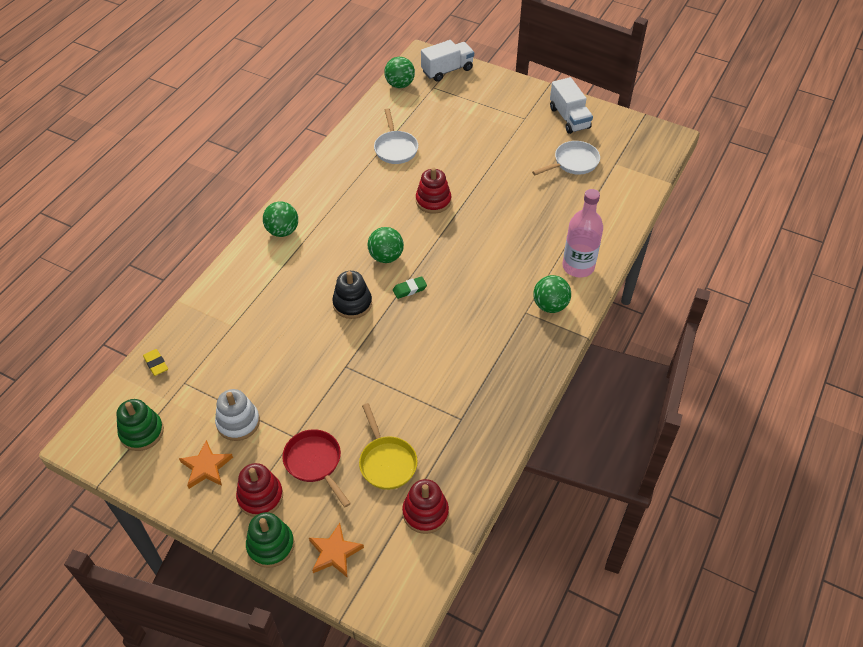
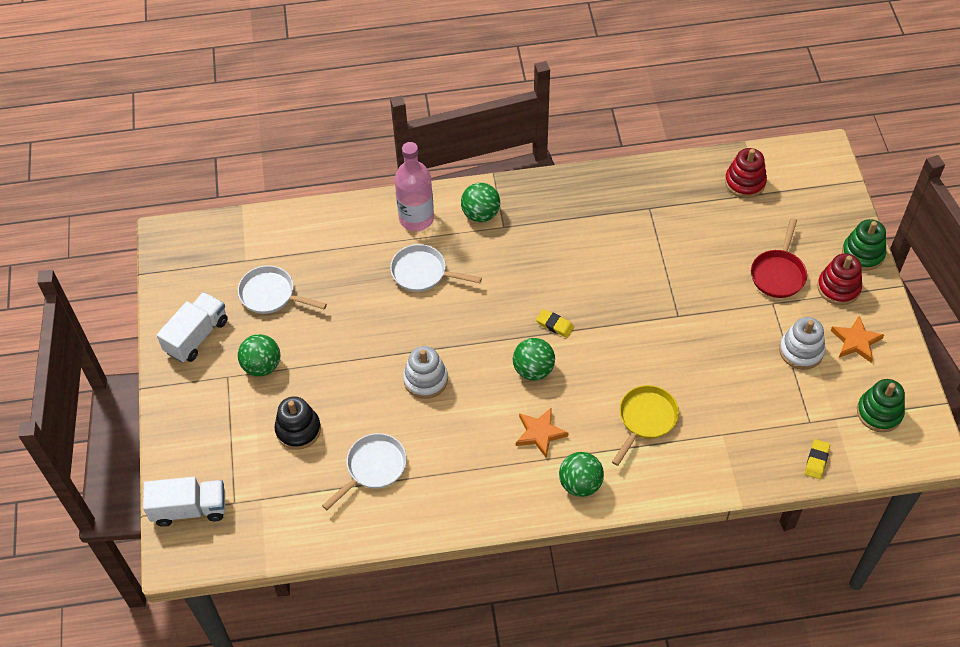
camera: 125 degrees left, 5 degrees up
orange star [309,523,364,577] -> orange star moved to [516,407,569,458]
black stacking toy [332,271,372,319] -> black stacking toy moved to [275,396,321,450]
yellow pan [359,403,418,490] -> yellow pan moved to [612,385,679,466]
green ball [384,57,415,88] -> green ball moved to [238,334,280,376]
green eraser [393,276,427,299] -> yellow eraser [536,309,574,338]
red stacking toy [416,168,451,214] -> white stacking toy [403,346,448,399]
white truck [421,40,474,82] -> white truck turned 150 degrees clockwise [143,477,225,527]
none -> white pan [390,244,482,292]

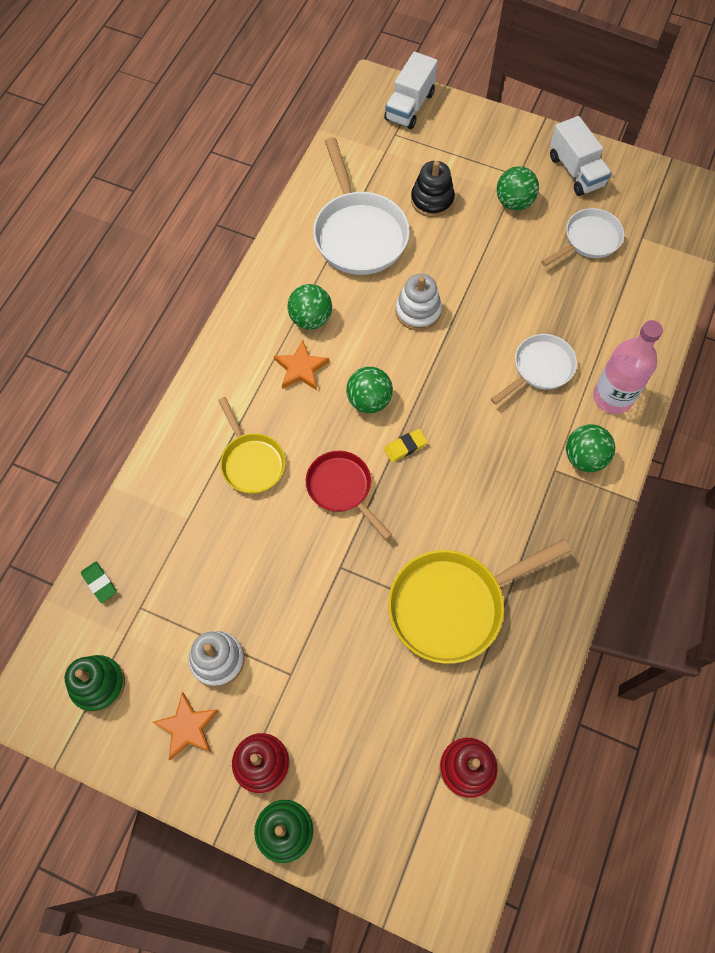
camera: 120 degrees right, 10 degrees up
white pan [322,433,407,510] -> white pan [313,137,410,275], size x1.65
green ball [559,452,604,497] -> green ball moved to [287,284,332,329]
red pan [751,218,807,298] -> red pan moved to [306,451,392,540]
yellow eraser [805,439,830,479] -> green eraser [81,562,117,603]
none -> yellow pan [388,539,571,664]

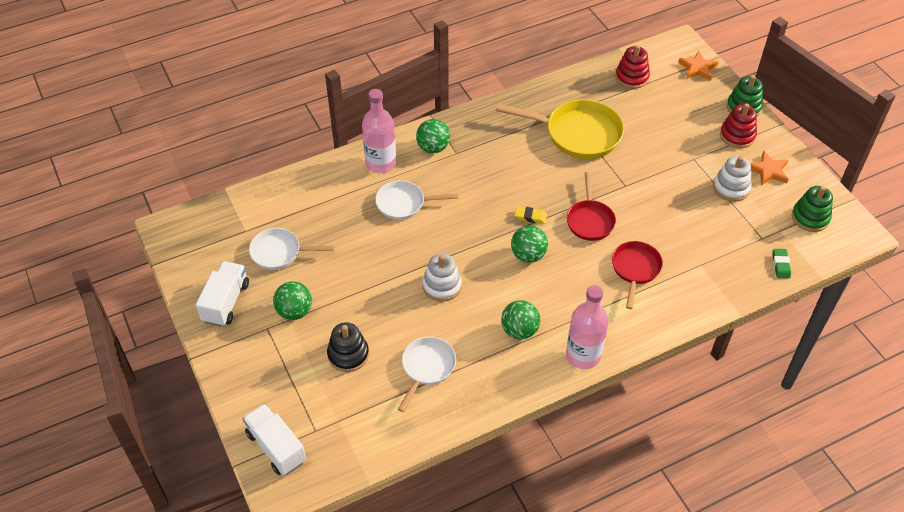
camera: 140 degrees left, 15 degrees down
yellow pan [218,397,285,494] -> red pan [612,241,663,309]
orange star [274,340,329,390] -> orange star moved to [678,51,719,81]
white pan [313,137,410,275] -> white pan [398,337,456,412], size x0.60
white truck [384,52,438,129] -> white truck turned 105 degrees counterclockwise [242,403,306,476]
none -> pink bottle [566,285,609,369]

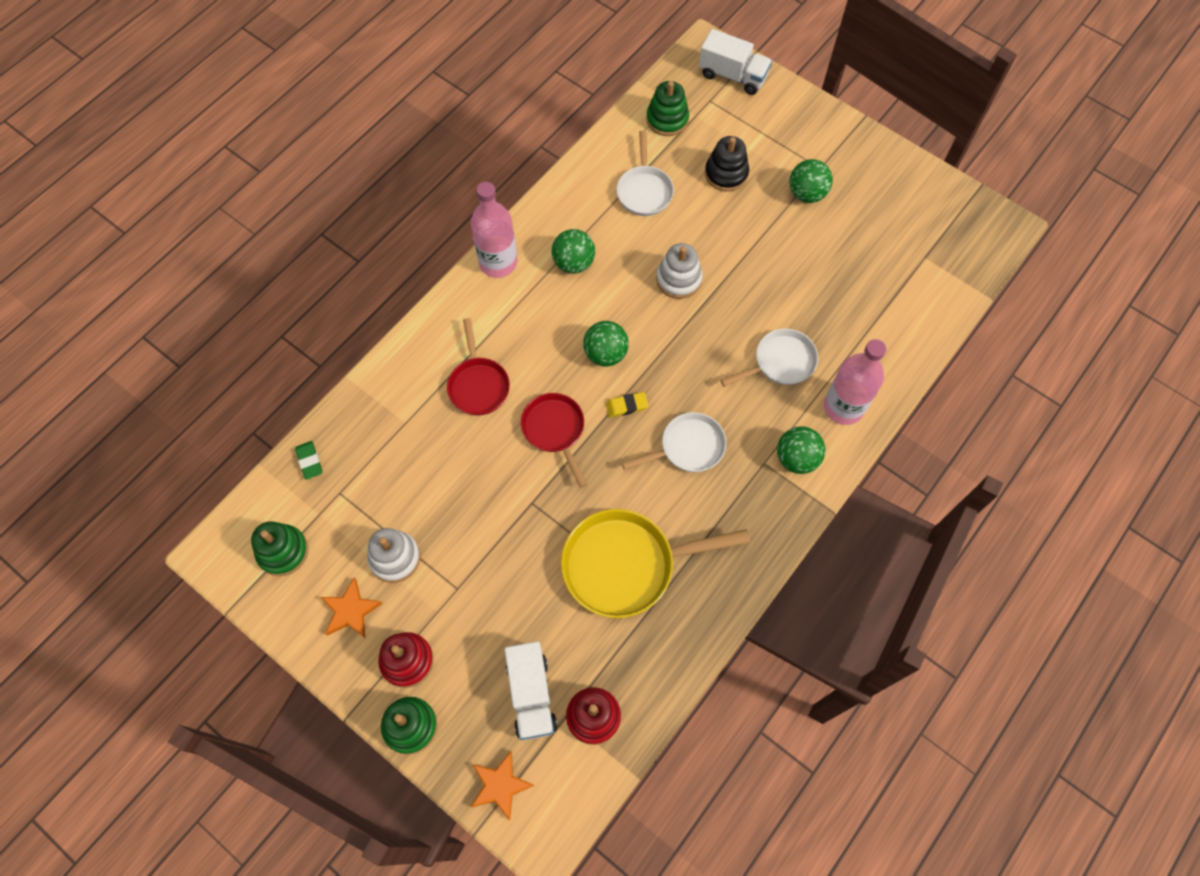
camera: 155 degrees right, 15 degrees up
white truck [196,261,249,327] -> white truck moved to [504,641,557,740]
white pan [249,228,334,270] -> white pan moved to [622,412,726,472]
none -> green stacking toy [646,81,689,136]

